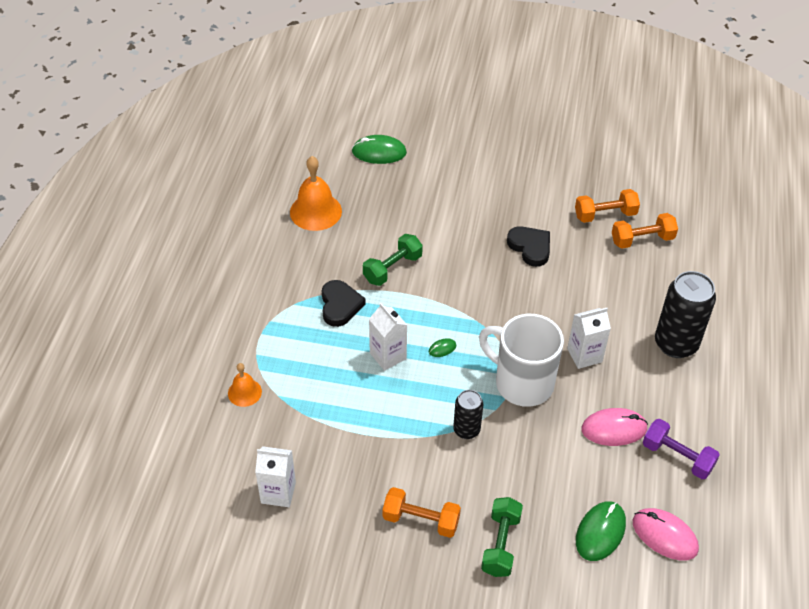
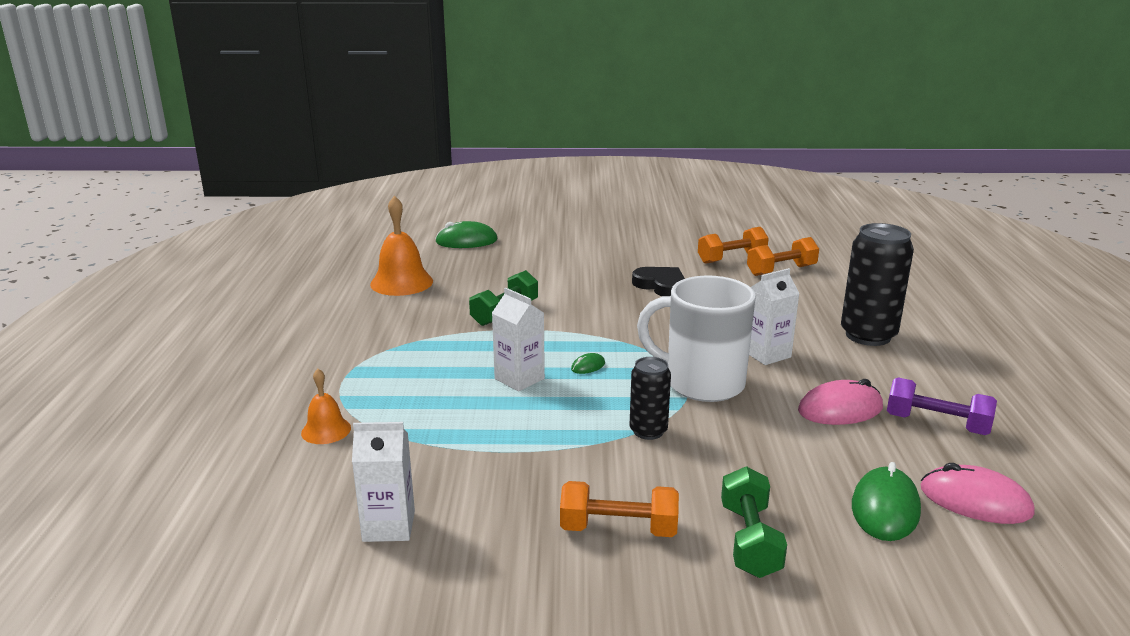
camera: 10 degrees left, 25 degrees down
black heart [322,280,366,327] -> none

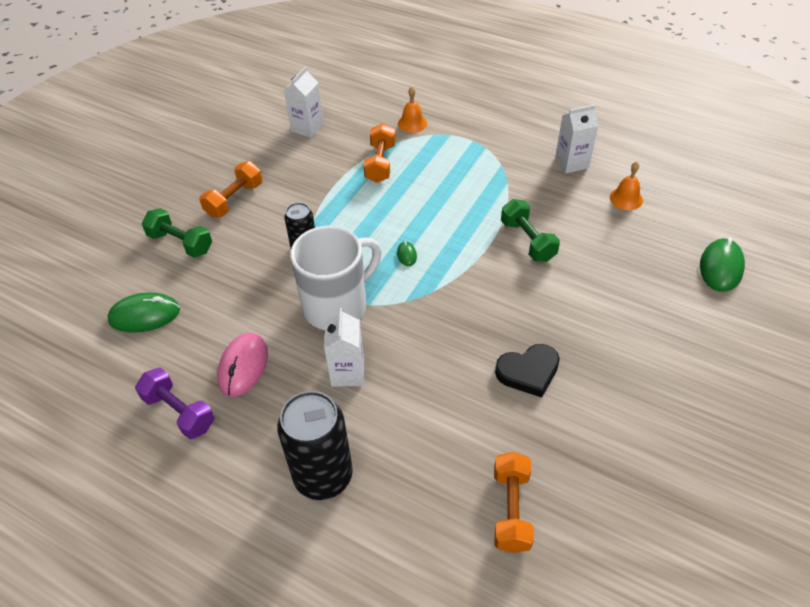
camera: 120 degrees right, 25 degrees up
orange bell [370,196,433,296] -> orange bell [610,162,643,210], size x0.57
white carton [492,288,545,392] -> white carton moved to [555,105,598,173]
orange dumbbell [698,227,769,264] -> orange dumbbell moved to [363,123,396,183]
green mouse [852,462,921,541] -> green mouse turned 60 degrees counterclockwise [107,293,180,333]
purple dumbbell [887,377,997,435] -> purple dumbbell turned 75 degrees clockwise [135,367,215,439]
pink mouse [921,463,1035,524] -> none

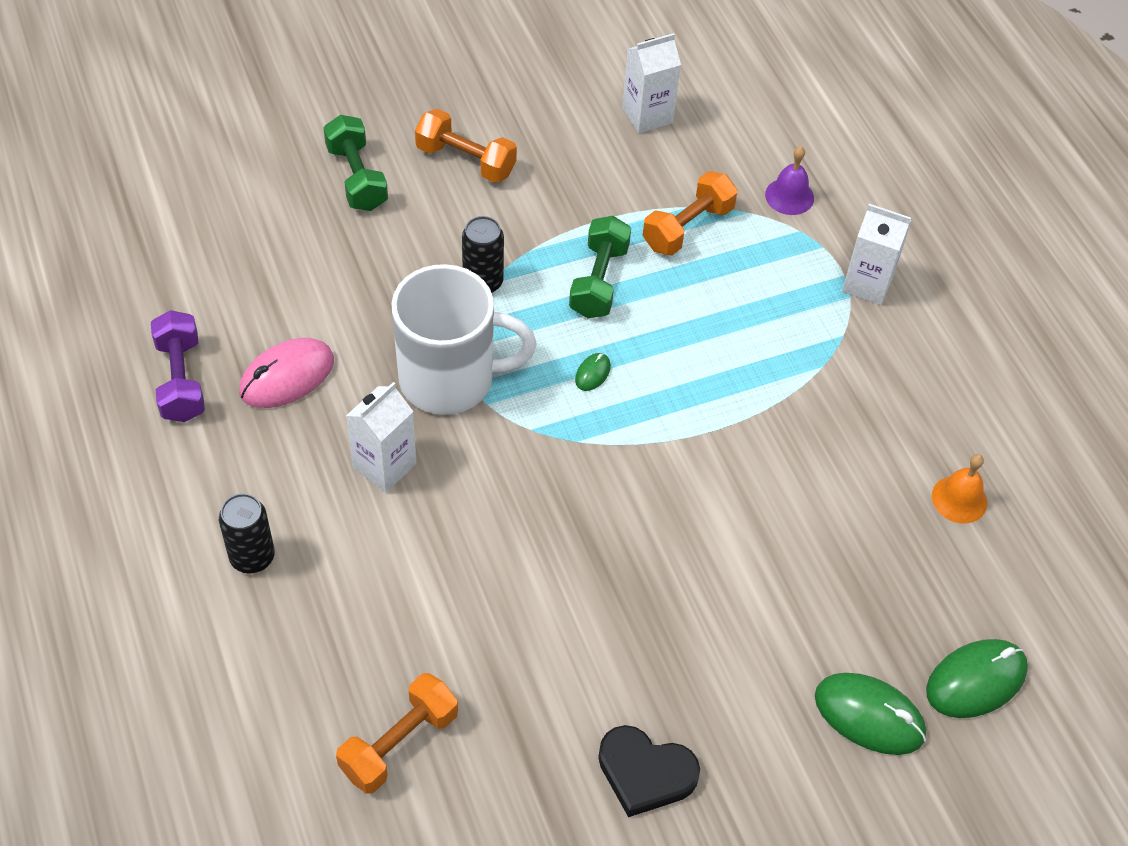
camera: 35 degrees right, 5 degrees up
green mouse [107,293,180,333] -> green mouse moved to [815,673,926,755]
orange dumbbell [199,161,262,218] -> orange dumbbell turned 45 degrees clockwise [415,109,517,183]
black can [277,391,353,500] -> black can [219,493,275,574], size x0.57
orange bell [398,87,427,133] -> purple bell [765,146,814,215]
black heart [495,344,560,398] -> black heart moved to [598,725,700,817]
green dumbbell [501,199,560,262] -> green dumbbell moved to [569,216,631,318]
white carton [555,105,598,173] -> white carton moved to [842,204,912,305]

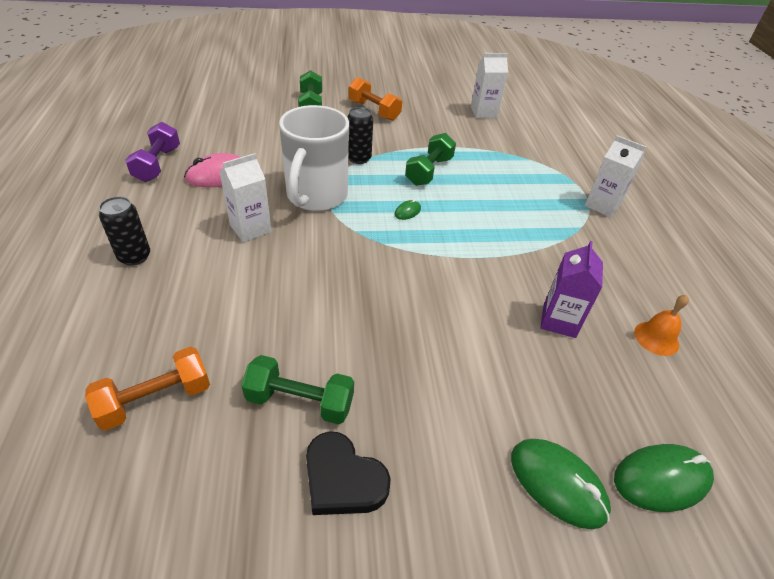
camera: 15 degrees right, 10 degrees down
white mug [391,264,536,415] -> white mug turned 90 degrees clockwise [279,105,349,211]
orange dumbbell [643,171,738,256] -> none
purple bell [765,146,814,215] -> none
none -> green dumbbell [241,355,354,425]
none -> purple carton [540,241,603,338]

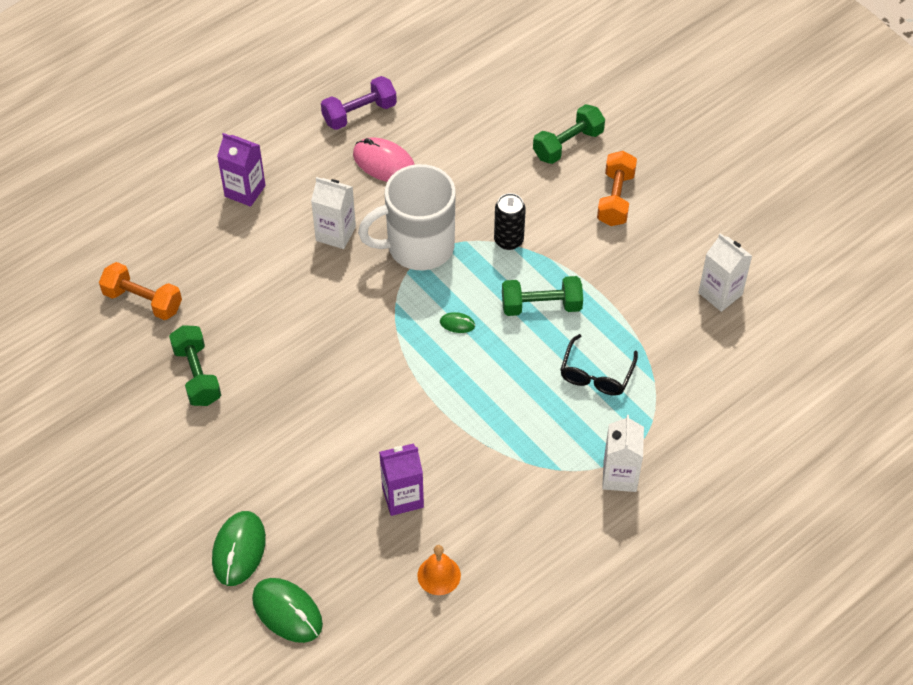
camera: 60 degrees right, 10 degrees up
black can [99,196,150,266] -> purple carton [217,133,266,207]
black heart [306,432,391,515] -> none
none -> black glasses [560,334,638,396]

